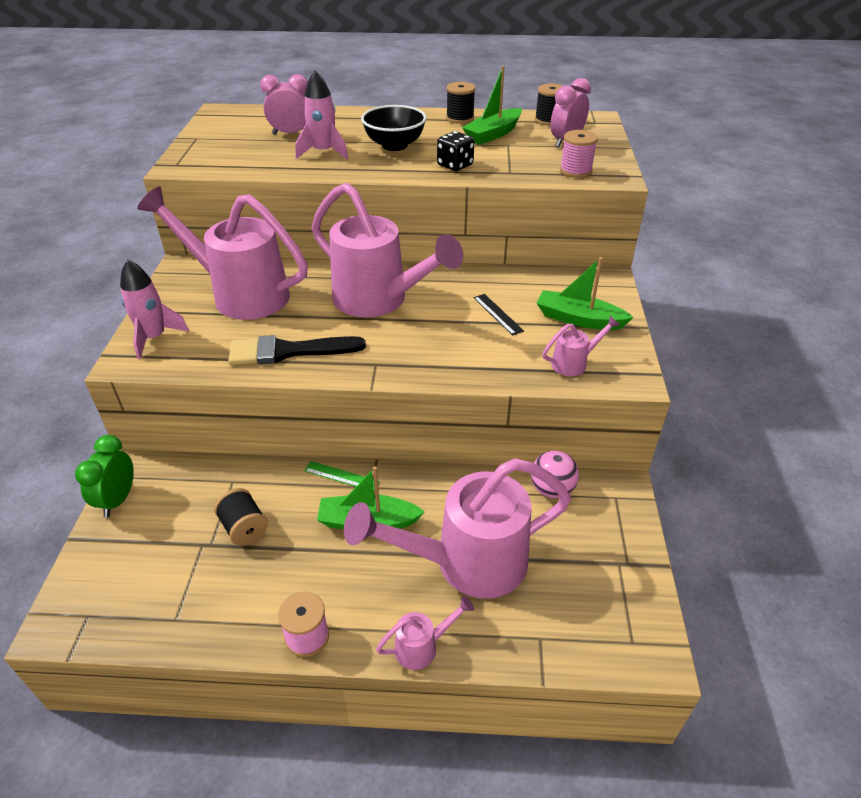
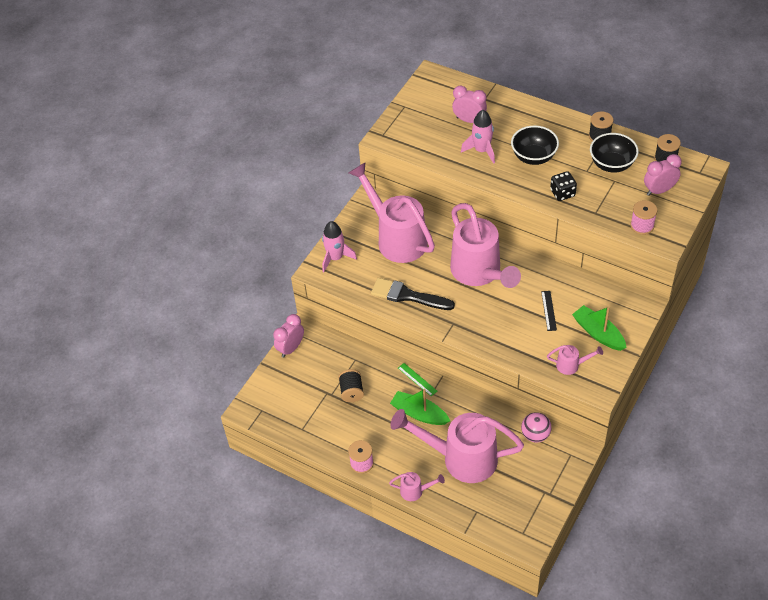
camera: 30 degrees right, 10 degrees up
green clock [75,435,134,517] -> pink clock [273,314,304,358]
green boat [462,66,522,145] -> black bowl [590,133,639,173]

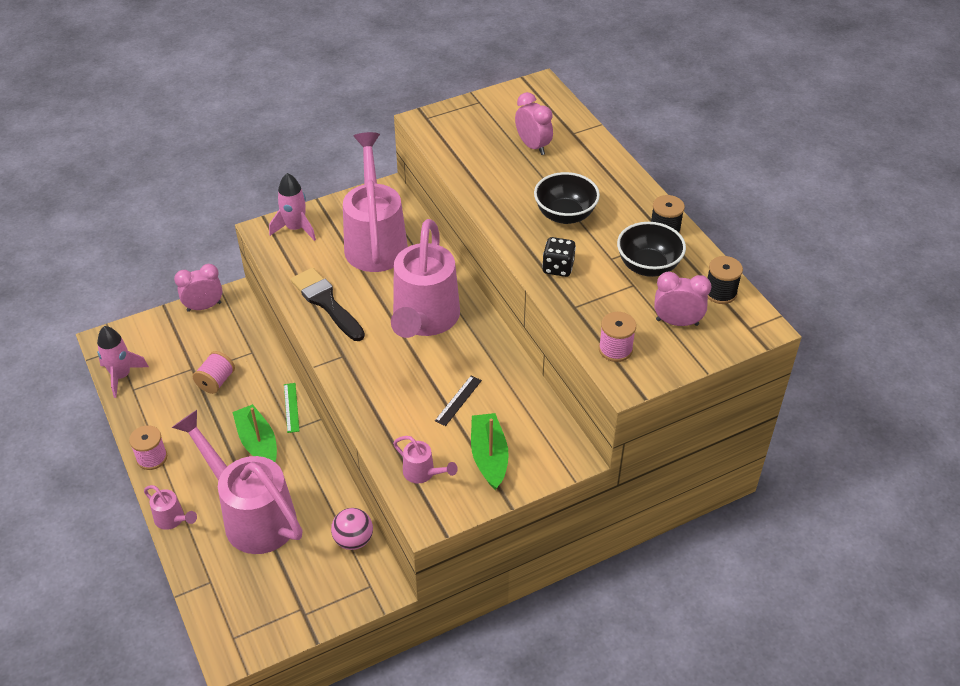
camera: 30 degrees right, 5 degrees down
black spool [338,369,364,402] -> pink spool [193,351,235,394]
pink rocket [461,110,495,164] -> pink rocket moved to [97,326,149,398]

